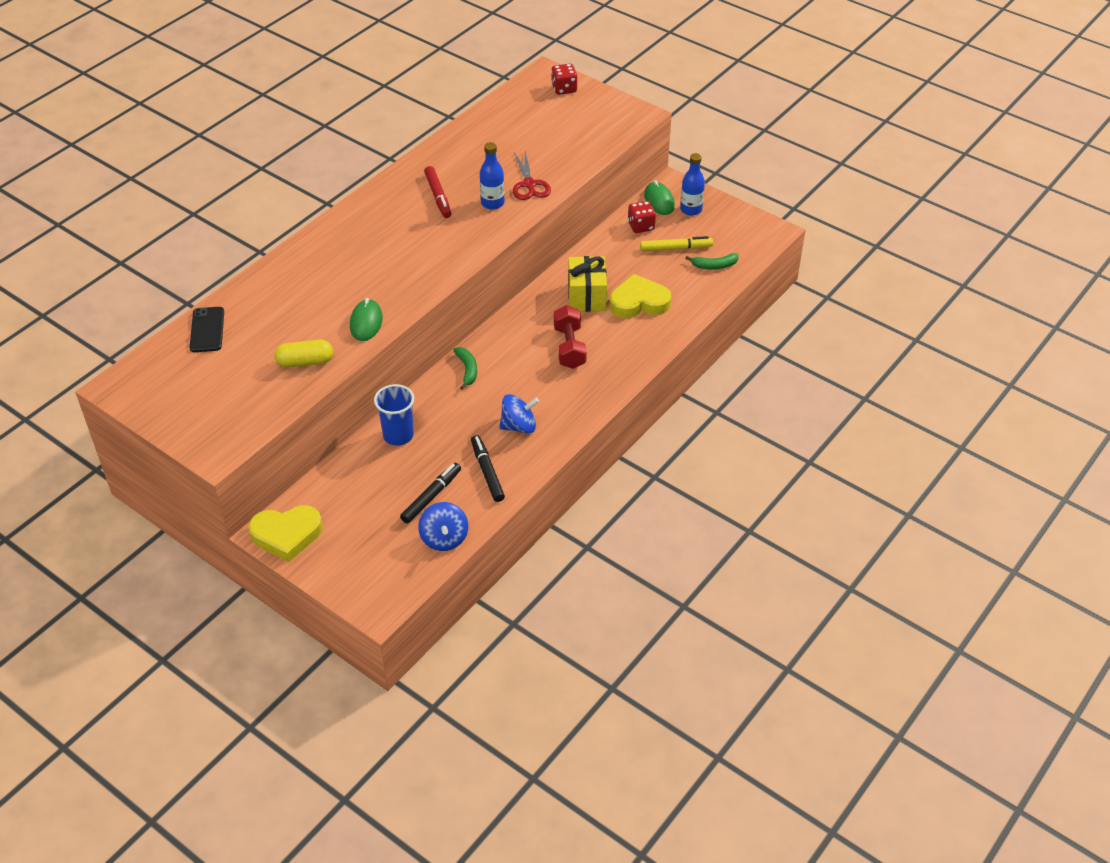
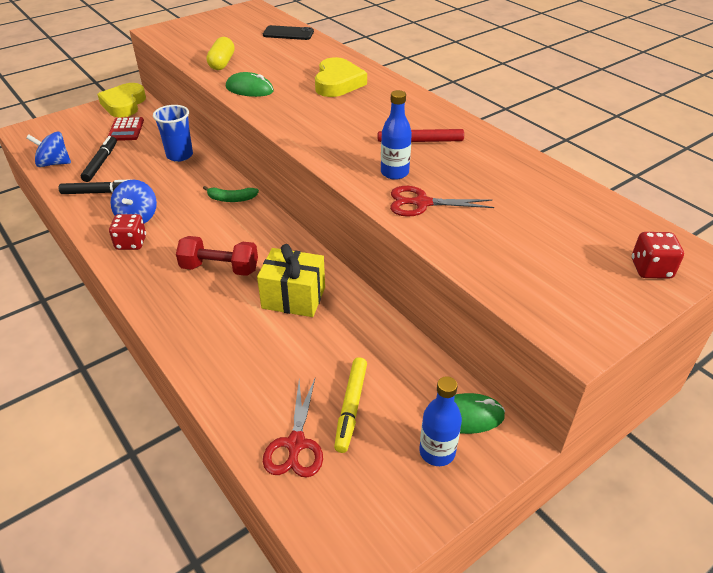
camera: 105 degrees right, 5 degrees down
black marker [400,463,461,524] -> black marker turned 135 degrees counterclockwise [81,136,117,182]
yellow heart [609,274,671,318] -> yellow heart moved to [315,57,367,97]
red dice [628,201,656,233] -> red dice moved to [109,214,146,250]
green banana [685,253,739,270] -> red scissors [263,379,323,477]
none -> red calculator [108,117,144,141]

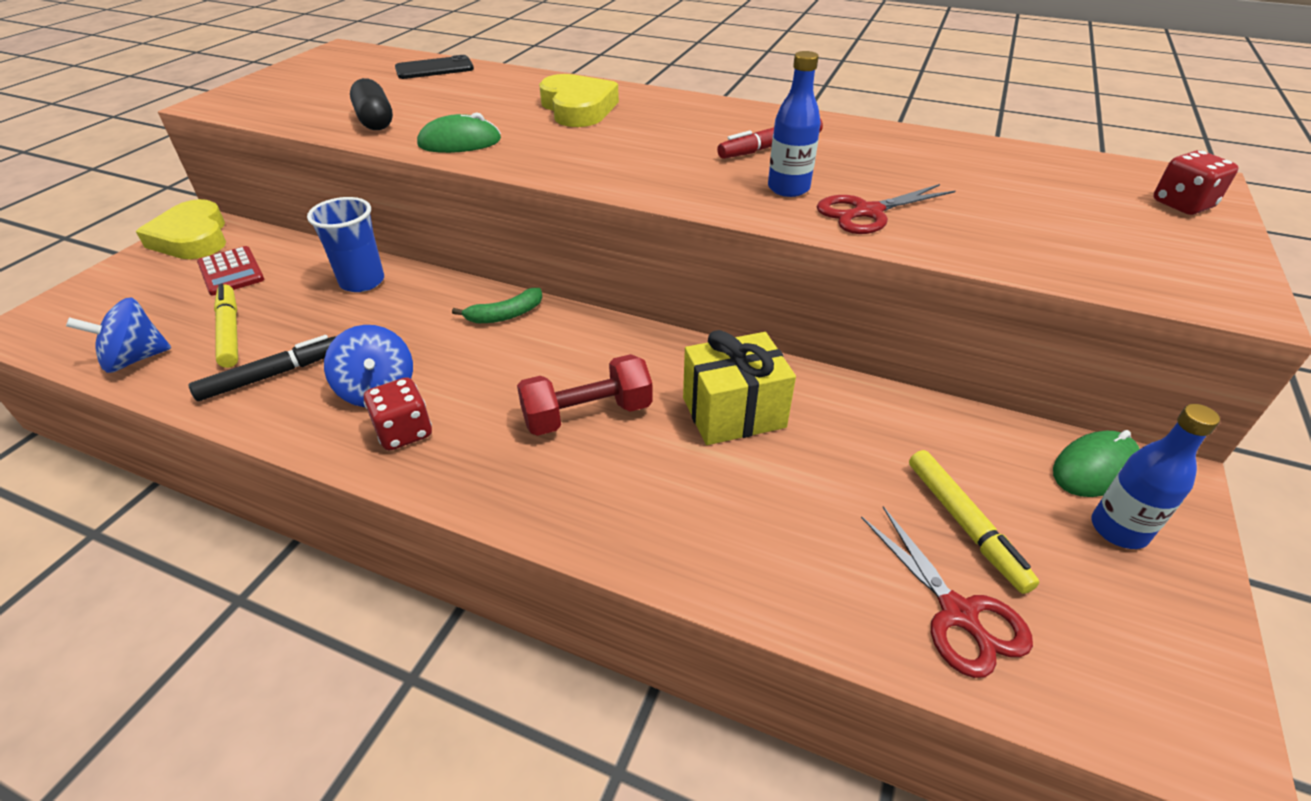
camera: 30 degrees left, 0 degrees up
black marker [81,136,117,182] -> yellow marker [214,284,238,368]
yellow capsule [207,37,235,70] -> black capsule [350,78,393,130]

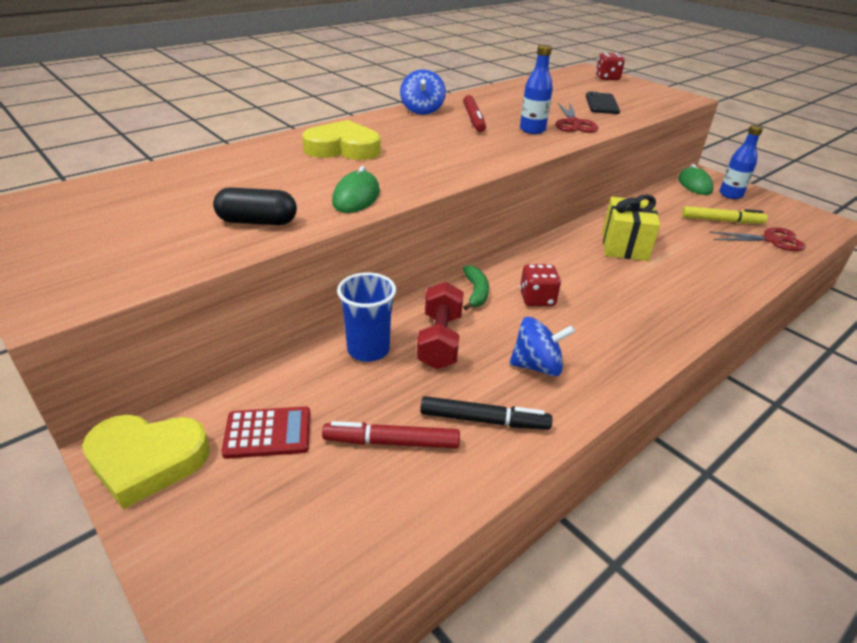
camera: 65 degrees left, 5 degrees down
blue spinning top [66,298,171,373] -> blue spinning top moved to [400,69,446,115]
black marker [189,335,337,401] -> black marker turned 105 degrees clockwise [420,396,552,430]
yellow marker [214,284,238,368] -> red marker [322,421,460,448]
red dice [364,377,432,451] -> red dice moved to [520,264,561,306]
black phone [395,55,474,79] -> black phone moved to [586,91,620,114]
red dumbbell [517,354,652,436] -> red dumbbell moved to [417,282,464,369]

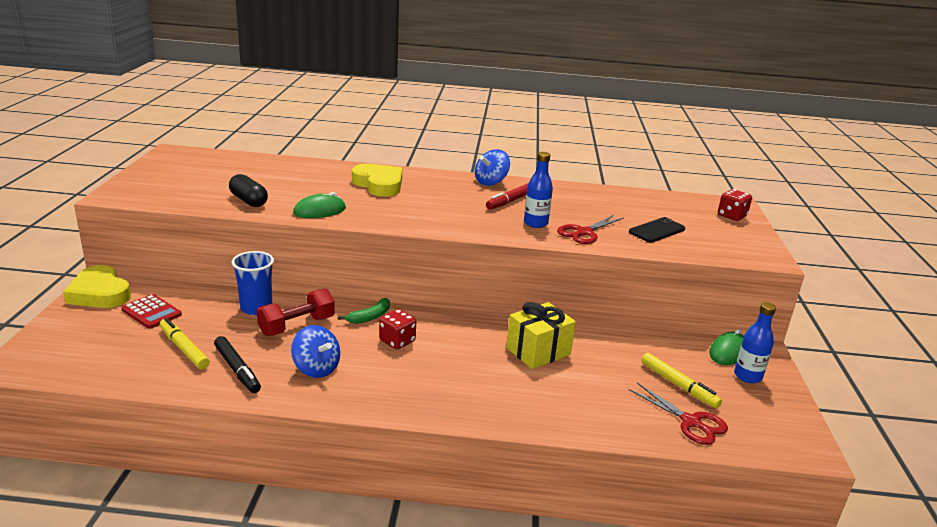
camera: 45 degrees right, 10 degrees down
red marker [322,421,460,448] -> yellow marker [160,318,210,369]

